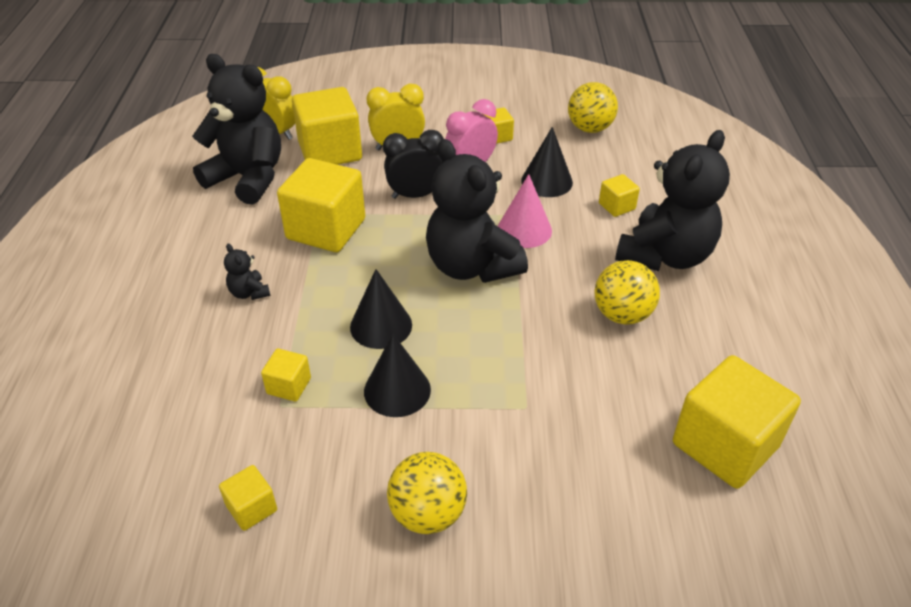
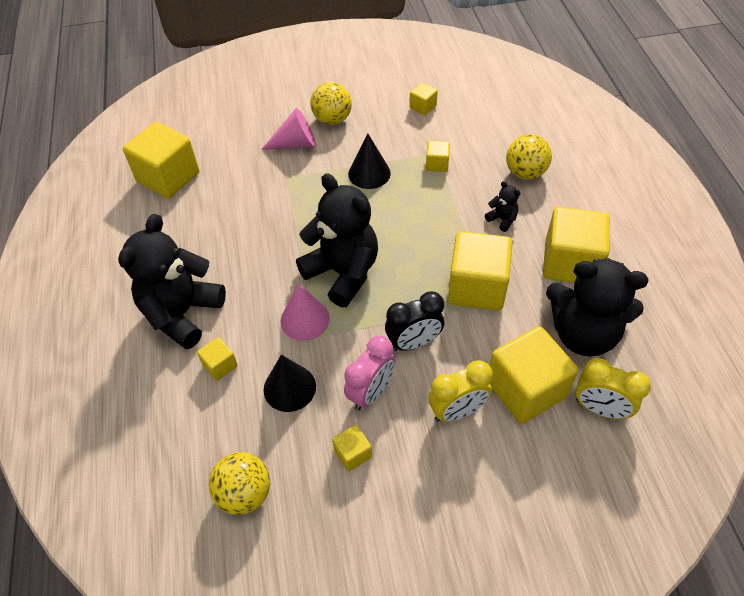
camera: 170 degrees right, 10 degrees up
black cone [350,269,412,349] -> none
yellow ball [594,260,660,325] -> yellow ball moved to [506,134,552,180]
none -> pink cone [261,108,316,150]
none -> yellow cube [543,207,610,283]

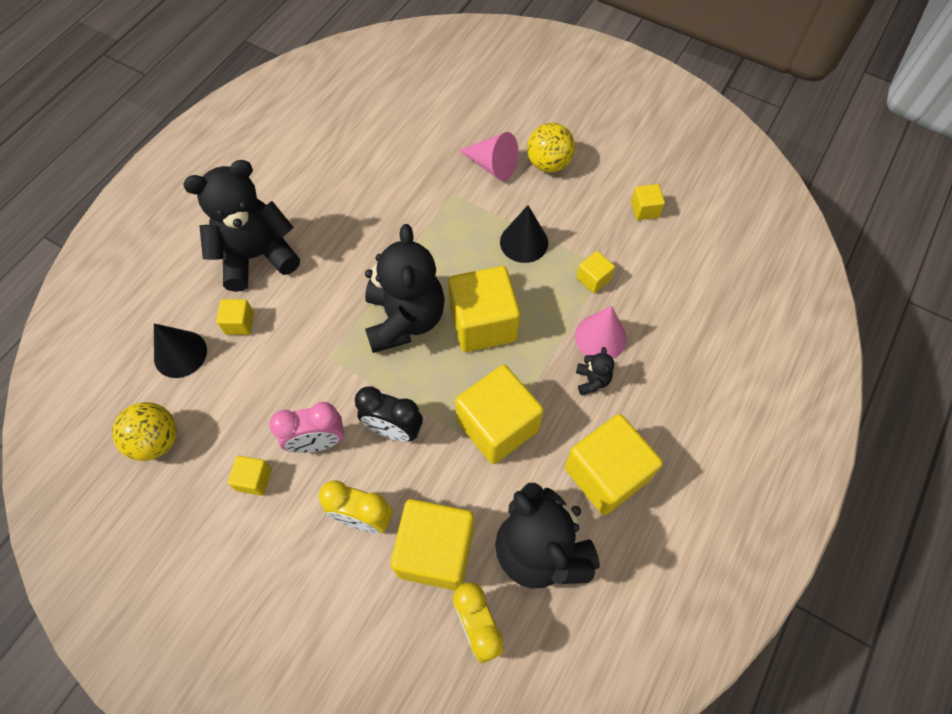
camera: 40 degrees right, 10 degrees up
yellow cube [123,121,199,199] -> yellow cube moved to [448,266,520,352]
black cone [263,354,316,412] -> black cone moved to [154,324,207,378]
pink cone [280,283,330,341] -> pink cone moved to [575,306,627,359]
yellow ball [506,134,552,180] -> none

